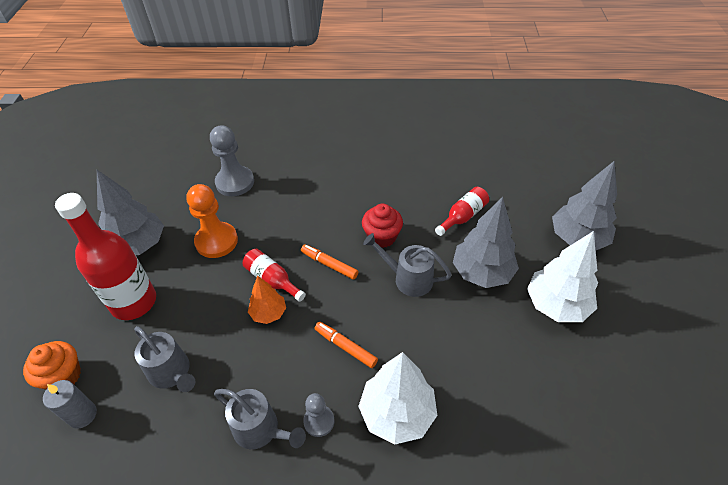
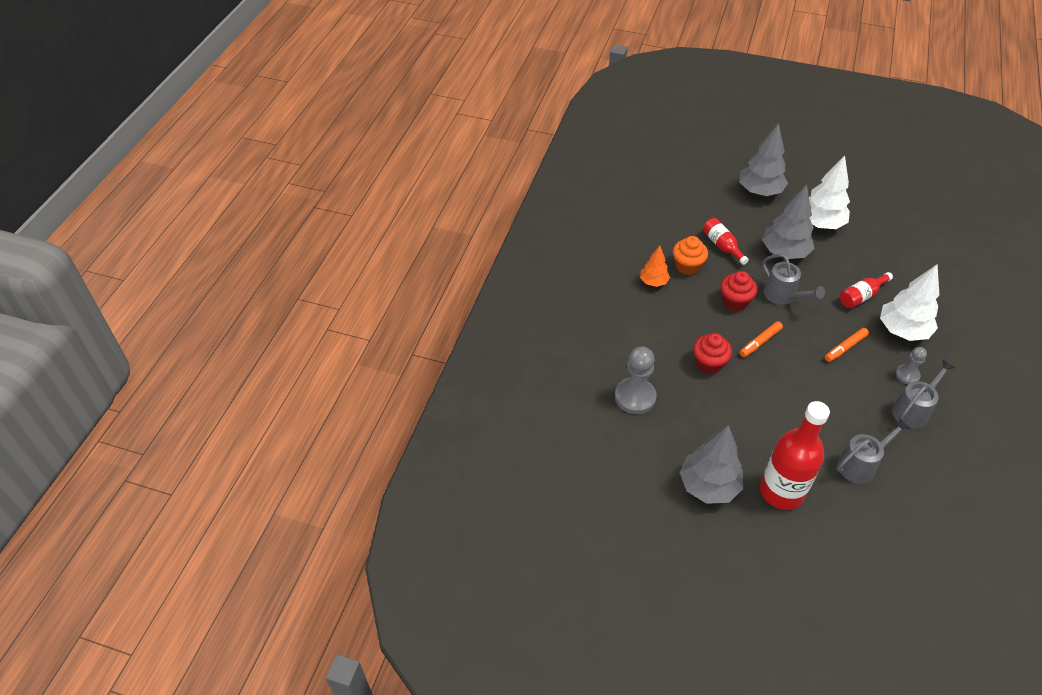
camera: 75 degrees left, 0 degrees up
orange cupcake [23,341,81,390] -> orange cupcake moved to [673,236,708,275]
grey candle [43,380,97,429] -> none
orange pawn [186,184,238,258] -> none
red bottle [243,249,306,302] -> red bottle moved to [840,272,893,308]
orange tree [248,276,286,324] -> orange tree moved to [640,246,670,287]
grey watering can [363,233,452,297] -> grey watering can turned 75 degrees counterclockwise [762,254,825,305]
none -> red cupcake [693,333,732,374]

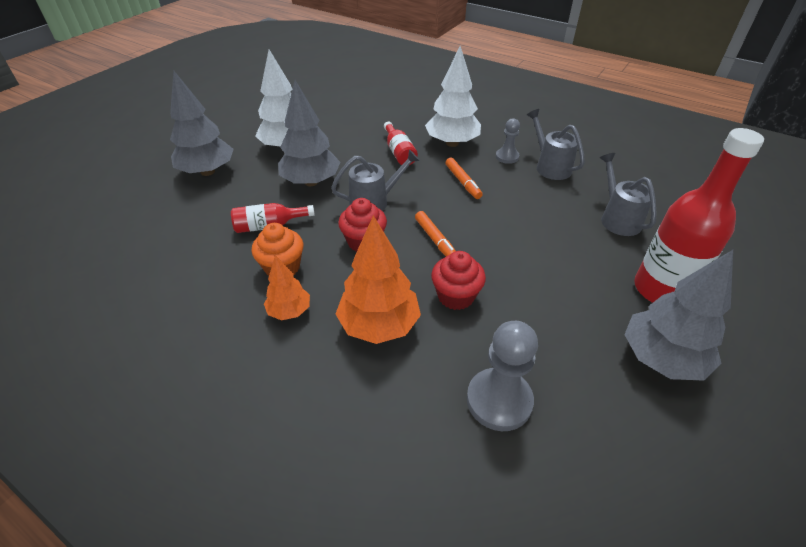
camera: 75 degrees left, 5 degrees down
none -> orange tree [336,215,421,344]

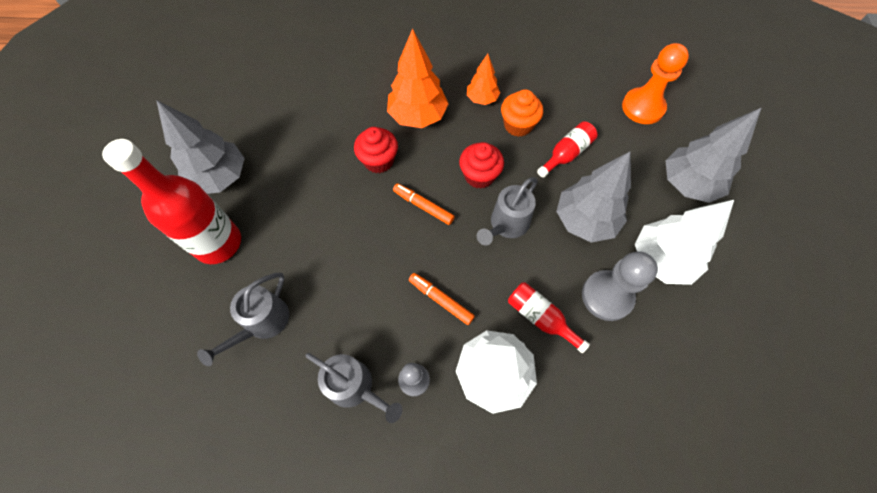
camera: 150 degrees right, 20 degrees up
grey pawn [467,321,538,431] -> grey pawn moved to [582,251,658,321]
grey watering can [600,153,657,236] -> grey watering can turned 75 degrees clockwise [197,273,289,366]
none -> orange pawn [622,43,689,124]

